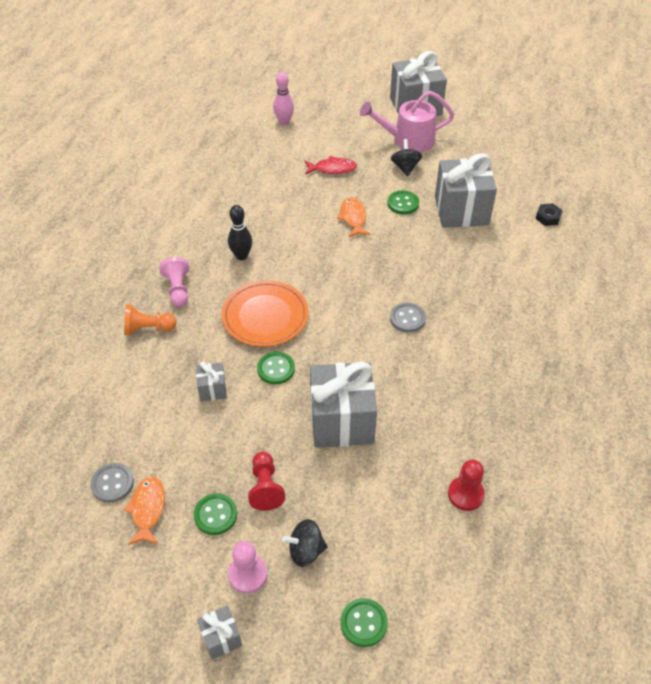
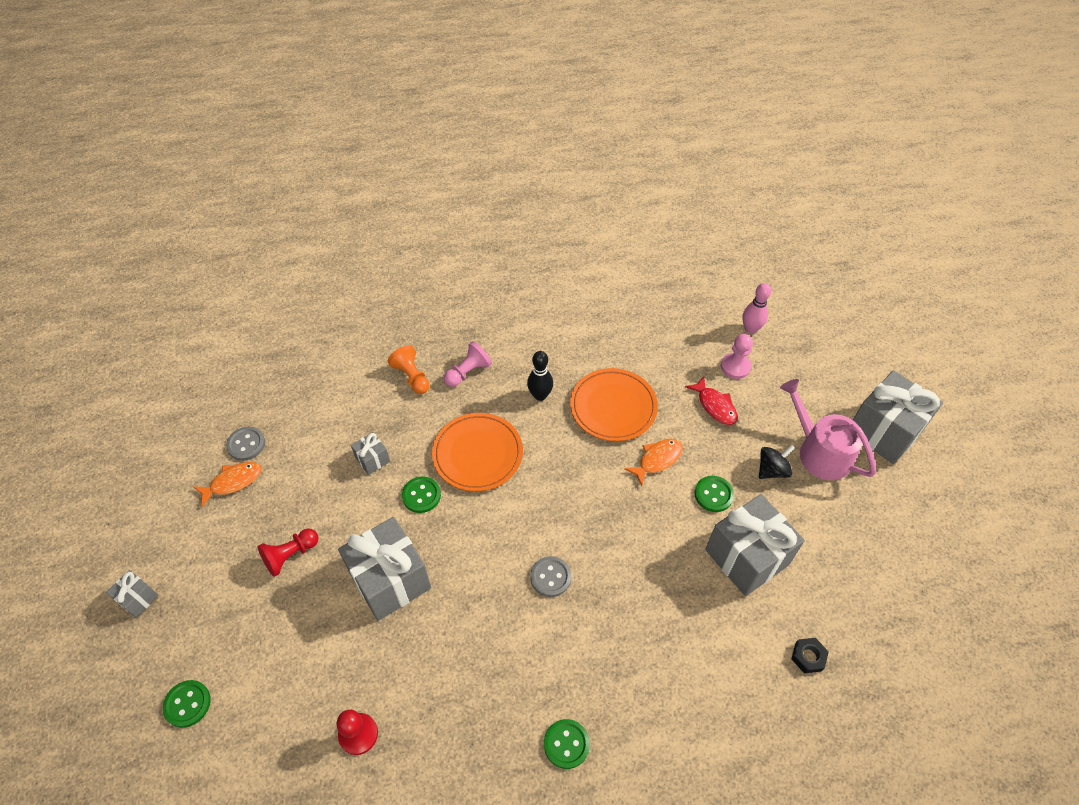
camera: 60 degrees right, 5 degrees up
green button [194,493,237,535] -> green button moved to [544,719,590,769]
pink pawn [228,541,267,594] -> pink pawn moved to [721,334,753,379]
black spinning top [282,519,327,567] -> none
none -> orange plate [570,368,658,441]

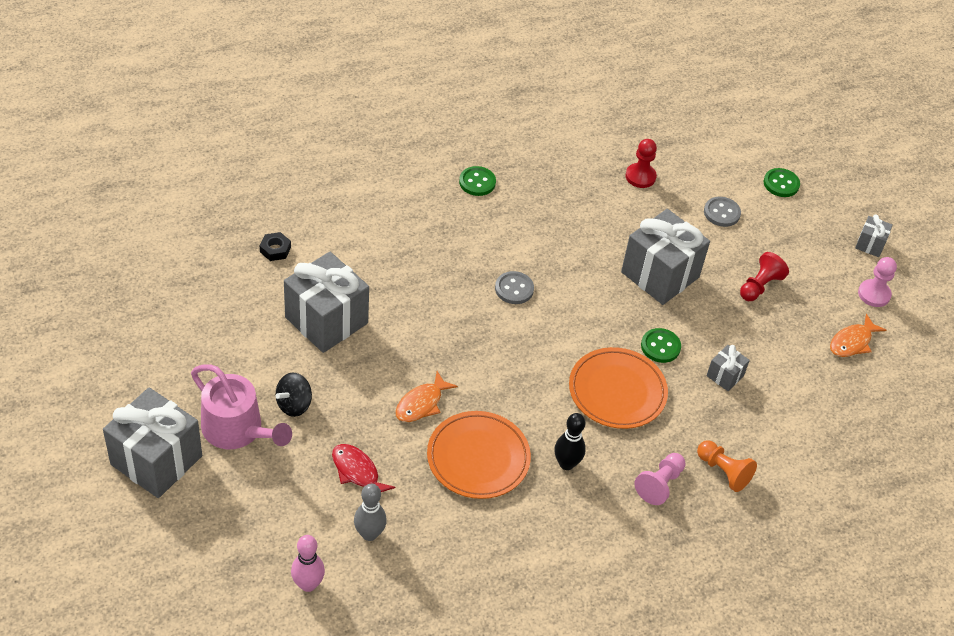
camera: 165 degrees right, 5 degrees down
grey button [226,427,265,461] -> grey button moved to [704,197,741,227]
green button [695,476,734,512] -> none
pink pawn [721,334,753,379] -> pink pawn moved to [858,257,897,307]
none -> grey bowling pin [354,484,387,541]

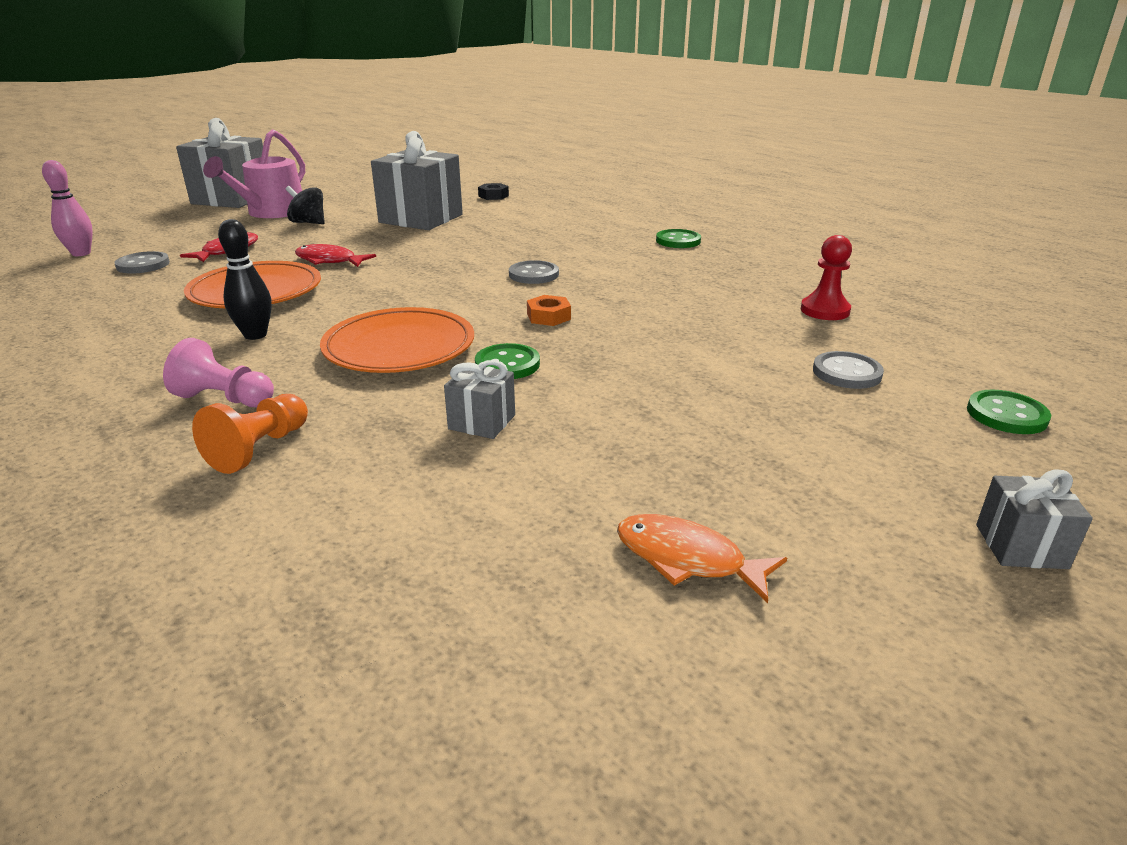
camera: 75 degrees right, 20 degrees down
grey bowling pin [354,484,387,541] -> grey button [115,251,170,274]
orange fish [395,371,458,422] -> red fish [295,244,376,267]
grey gift [621,209,710,305] -> none
red pawn [740,252,789,301] -> none
pink pawn [858,257,897,307] -> none
none -> orange nut [527,295,571,326]

